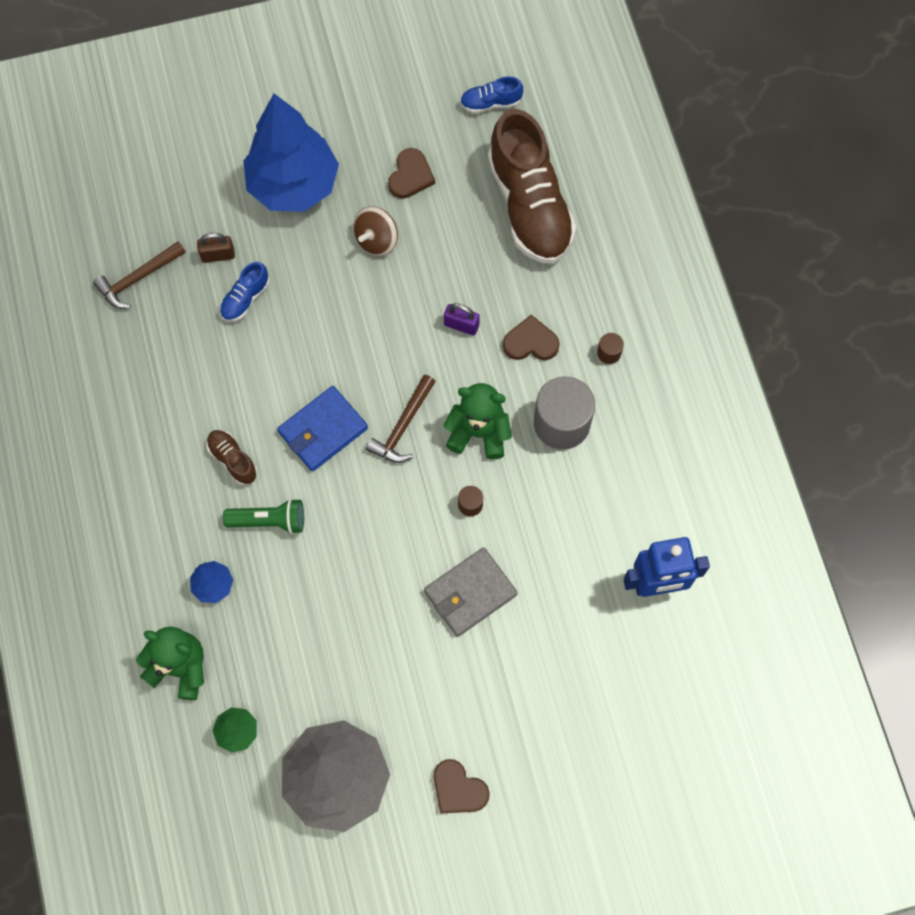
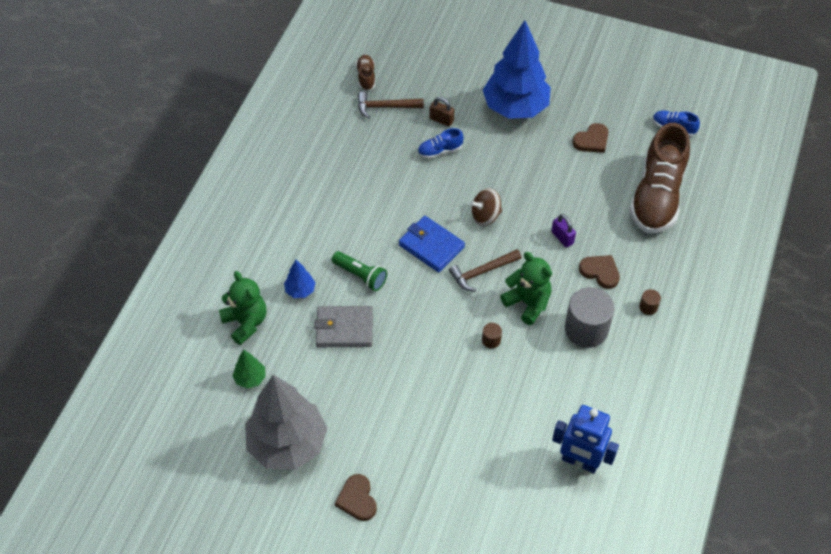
camera: 35 degrees right, 15 degrees down
brown shoe [207,430,257,485] -> brown shoe moved to [356,55,375,91]
blue wallet [277,386,368,472] -> blue wallet turned 45 degrees clockwise [399,216,465,273]
brown spinning top [353,206,398,257] -> brown spinning top moved to [470,188,502,226]
grey wallet [424,547,518,637] -> grey wallet moved to [315,306,373,347]

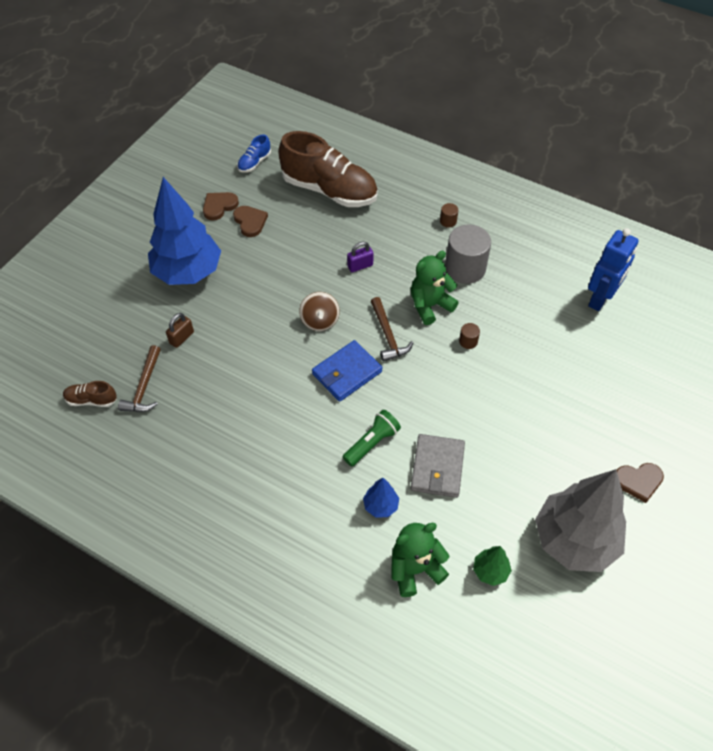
camera: 80 degrees left, 0 degrees up
blue shoe [418,128,464,159] -> none
brown heart [579,255,620,289] -> brown heart moved to [203,192,239,221]

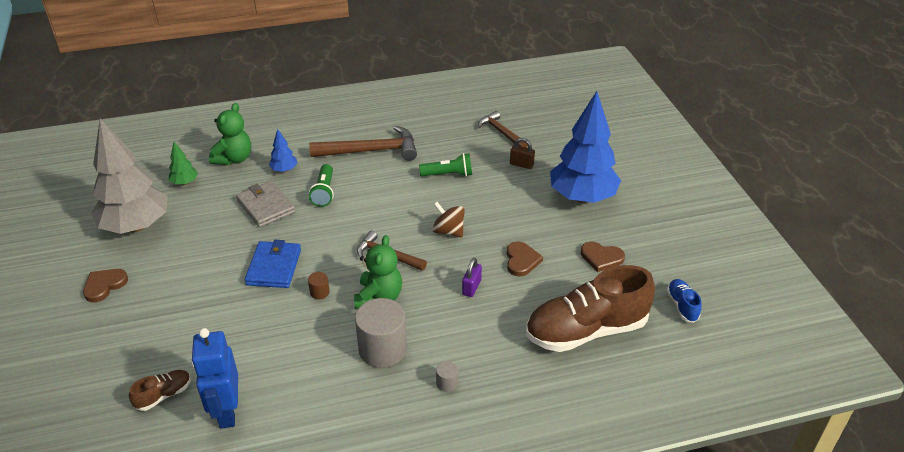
camera: 135 degrees right, 15 degrees down
brown shoe [63,381,117,407] -> brown shoe moved to [129,370,191,411]
brown padlock [166,313,194,348] -> brown padlock turned 60 degrees counterclockwise [510,138,535,169]
brown heart [203,192,239,221] -> brown heart moved to [507,241,543,277]
blue wallet [312,340,382,402] -> blue wallet moved to [245,240,301,288]
brown cylinder [440,203,458,228] -> grey cylinder [436,361,458,392]
none -> brown hammer [309,126,417,161]
none -> green flashlight [419,153,472,177]

